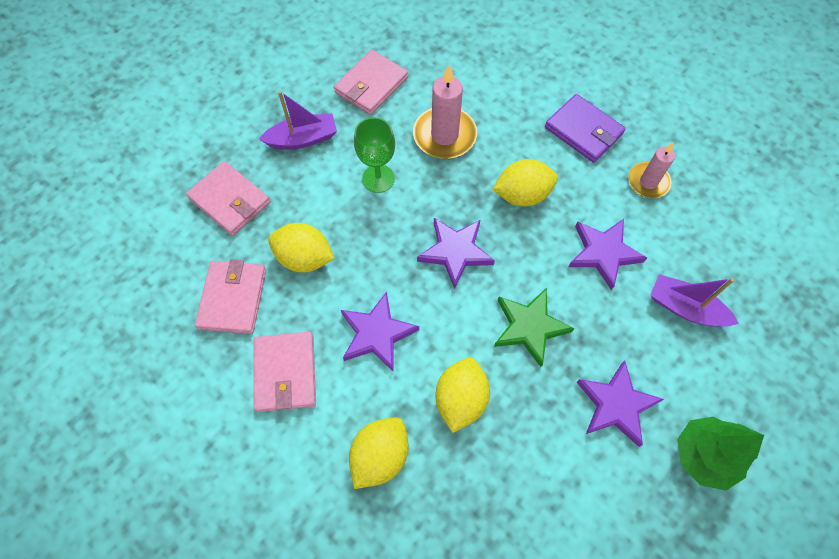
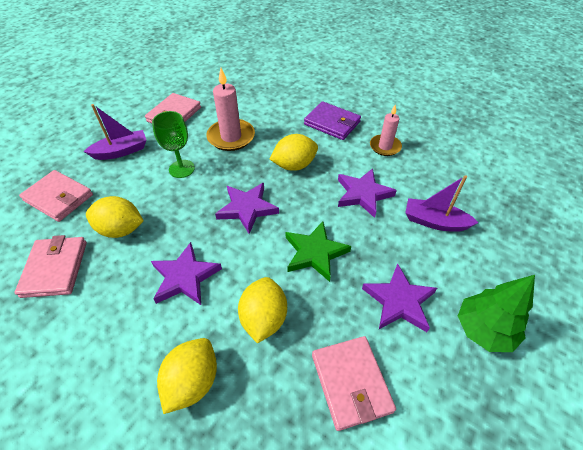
camera: 10 degrees left, 15 degrees down
pink wallet [254,332,316,412] -> pink wallet moved to [312,336,396,431]

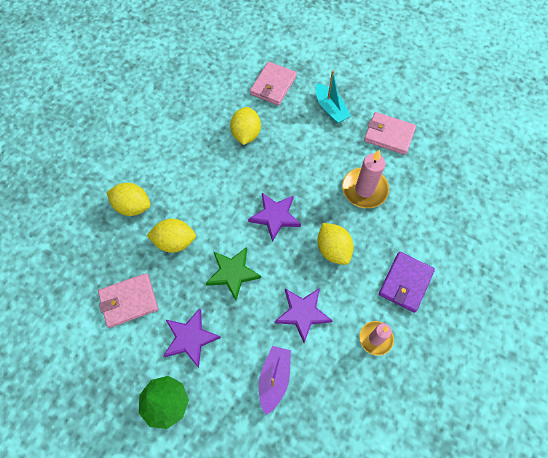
camera: 85 degrees right, 15 degrees up
pink wallet [15,235,87,298] -> none
purple boat [83,104,147,160] -> turquoise boat [315,70,351,124]
purple star [151,242,222,305] -> none
green goblet [152,111,195,178] -> none

